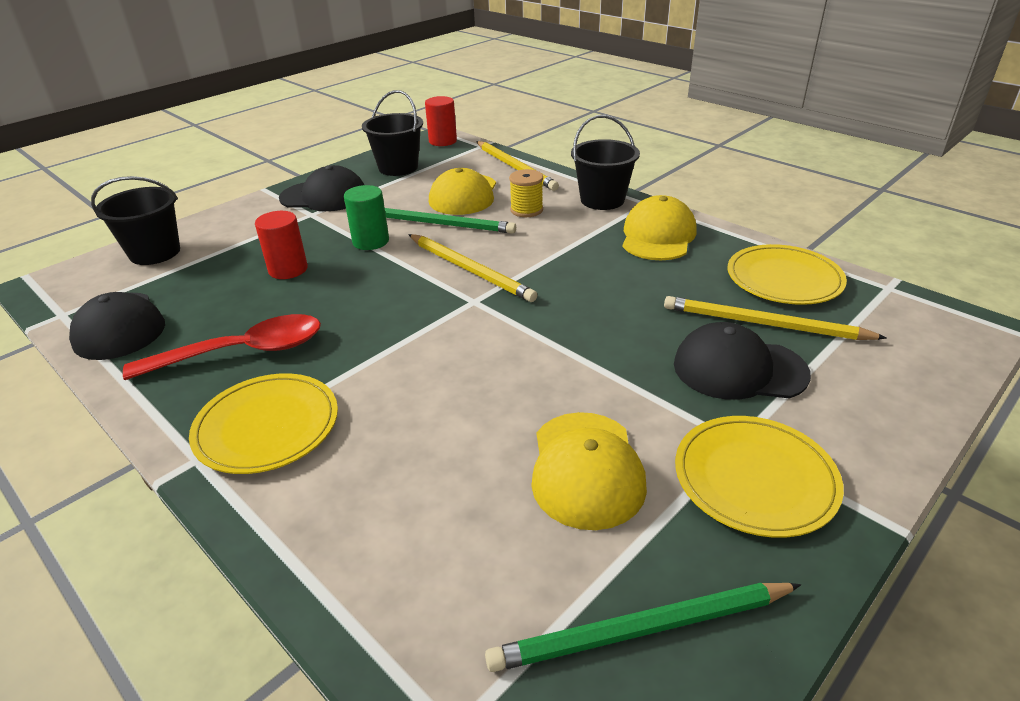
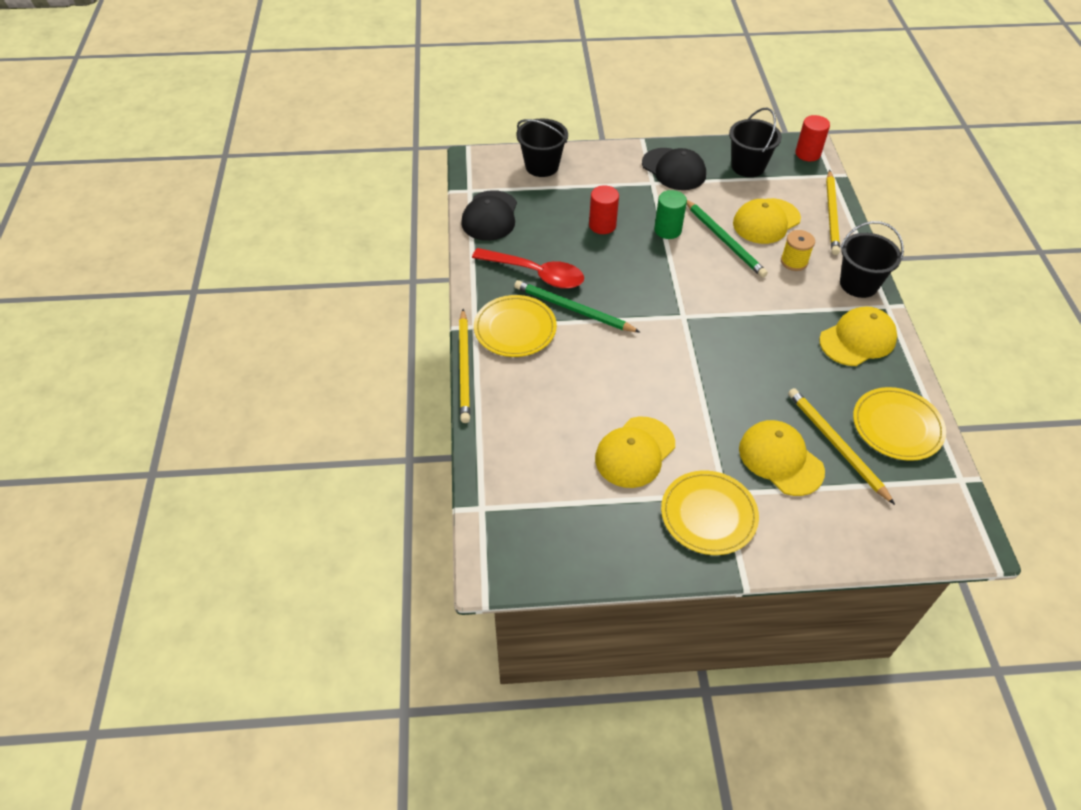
camera: 40 degrees right, 15 degrees up
yellow pencil [408,234,537,302] -> yellow pencil moved to [459,309,470,423]
green pencil [485,583,801,672] -> green pencil moved to [514,280,641,333]
black cap [674,322,811,400] -> yellow cap [739,420,825,496]

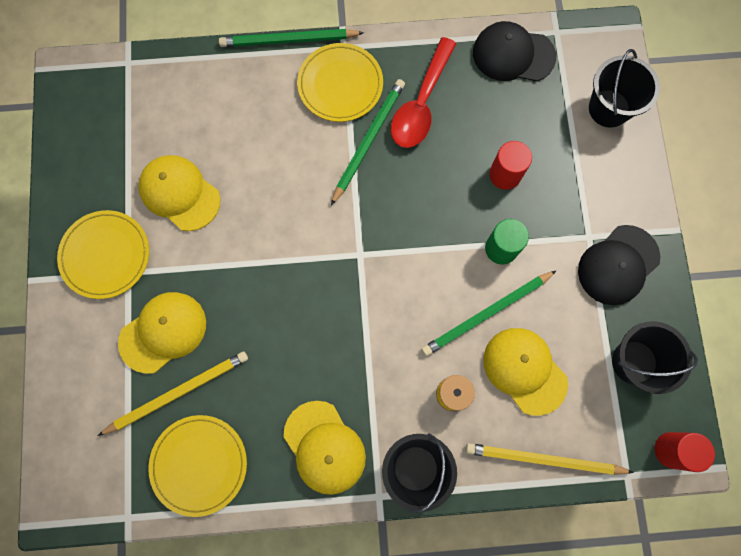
camera: 90 degrees right, 25 degrees up
yellow pencil [459,309,470,423] -> green pencil [219,29,364,47]

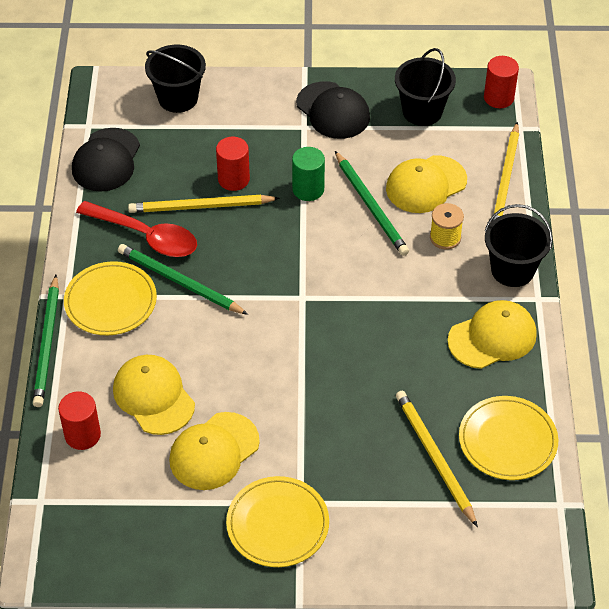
camera: 85 degrees left, 25 degrees down
yellow cap [118,292,206,374] -> yellow cap moved to [113,355,195,435]
none -> red cylinder [58,391,101,450]
none -> yellow pencil [128,195,280,213]

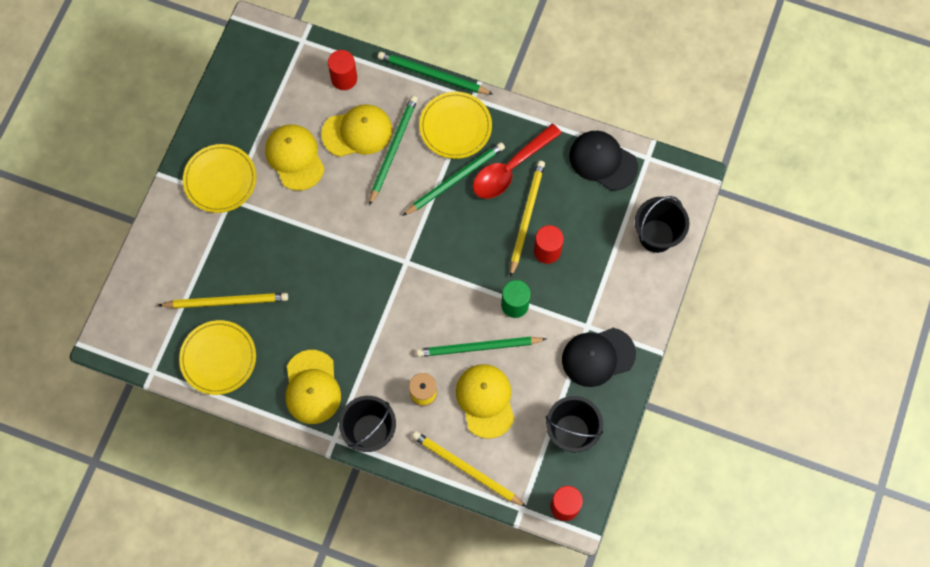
camera: 110 degrees right, 20 degrees up
none -> green pencil [369,96,418,206]

